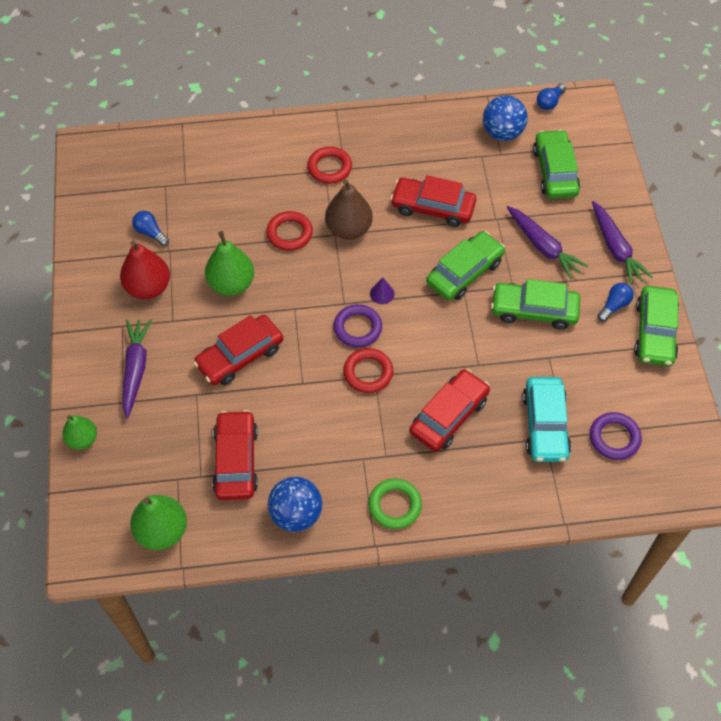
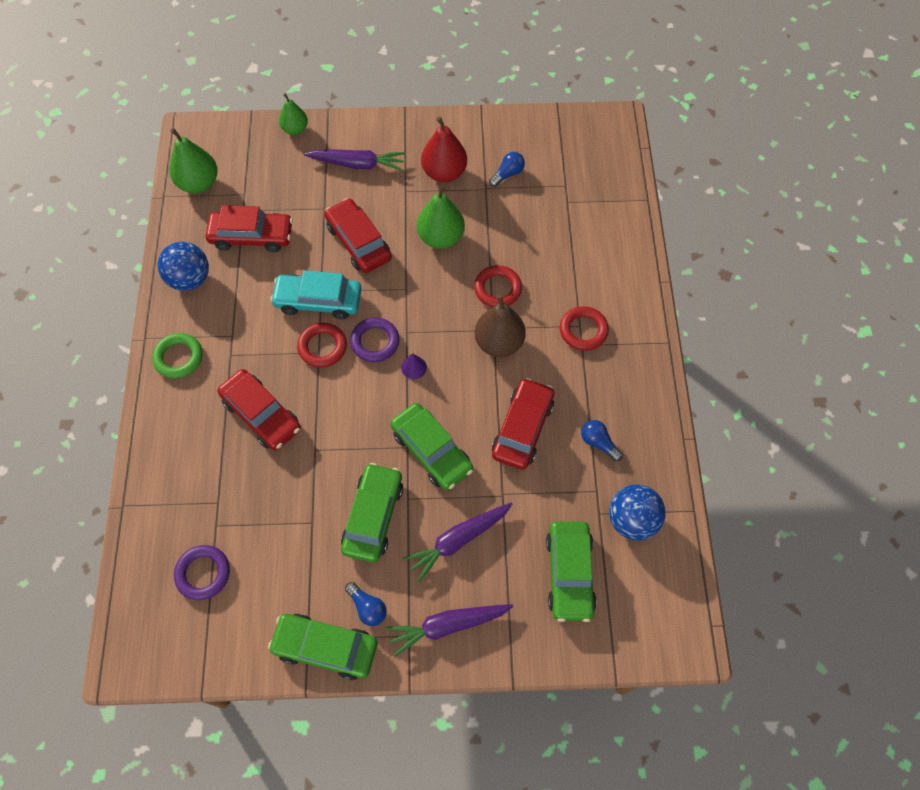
camera: 95 degrees right, 5 degrees up
turquoise car [522,377,571,462] -> turquoise car moved to [270,270,362,319]
green car [533,129,580,199] -> green car turned 90 degrees clockwise [546,521,597,622]
blue light bulb [537,83,566,110] -> blue light bulb moved to [581,420,623,462]

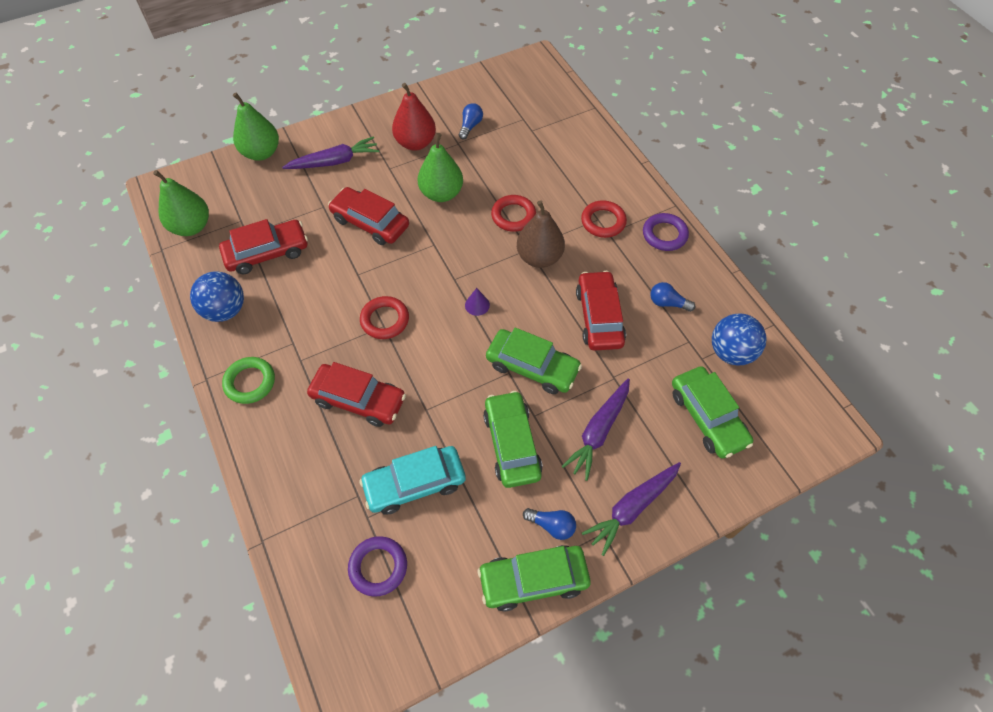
camera: 25 degrees left, 5 degrees down
turquoise car [270,270,362,319] -> turquoise car moved to [359,446,466,515]
green pear [279,93,308,135] -> green pear [233,93,279,161], size x1.57
purple ring [350,318,400,362] -> purple ring moved to [643,213,689,251]

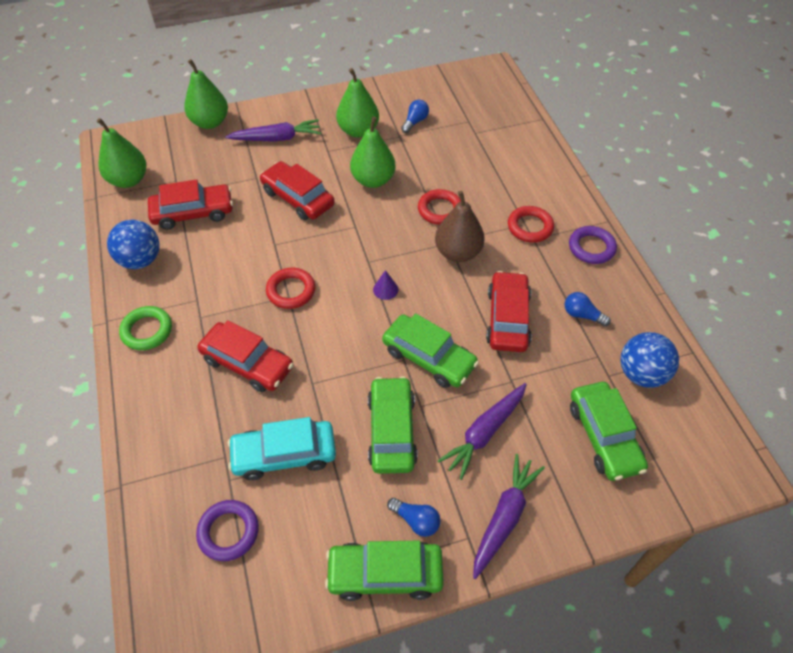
camera: 10 degrees right, 5 degrees down
red pear [392,83,436,151] -> green pear [336,68,379,137]
purple carrot [582,462,681,556] -> purple carrot turned 150 degrees clockwise [473,454,545,579]

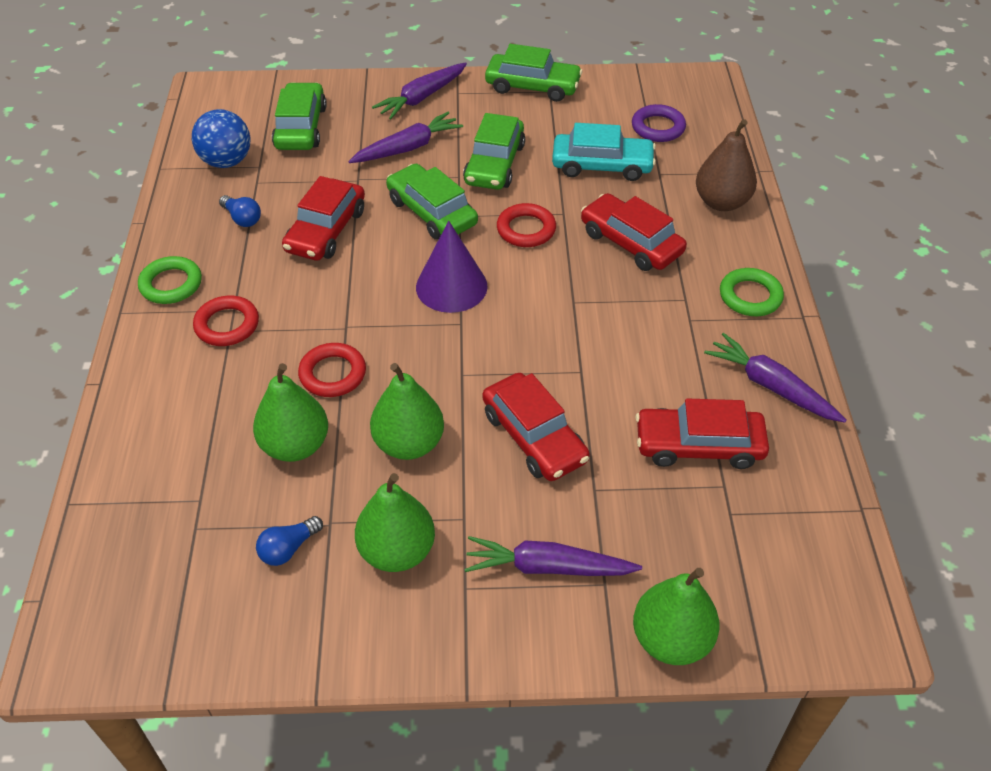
camera: 165 degrees left, 5 degrees down
green pear [97,118,146,188] -> green pear moved to [253,363,328,462]
blue ball [107,220,160,269] -> purple carrot [704,333,847,422]
red ring [266,268,315,309] -> red ring moved to [497,203,556,247]
purple cone [373,270,398,300] -> purple cone [416,221,488,313], size x2.22
blue light bulb [387,498,441,537] -> none
brown pear [435,191,485,262] -> brown pear moved to [696,119,757,211]
purple ring [569,226,617,264] -> green ring [138,256,202,304]

